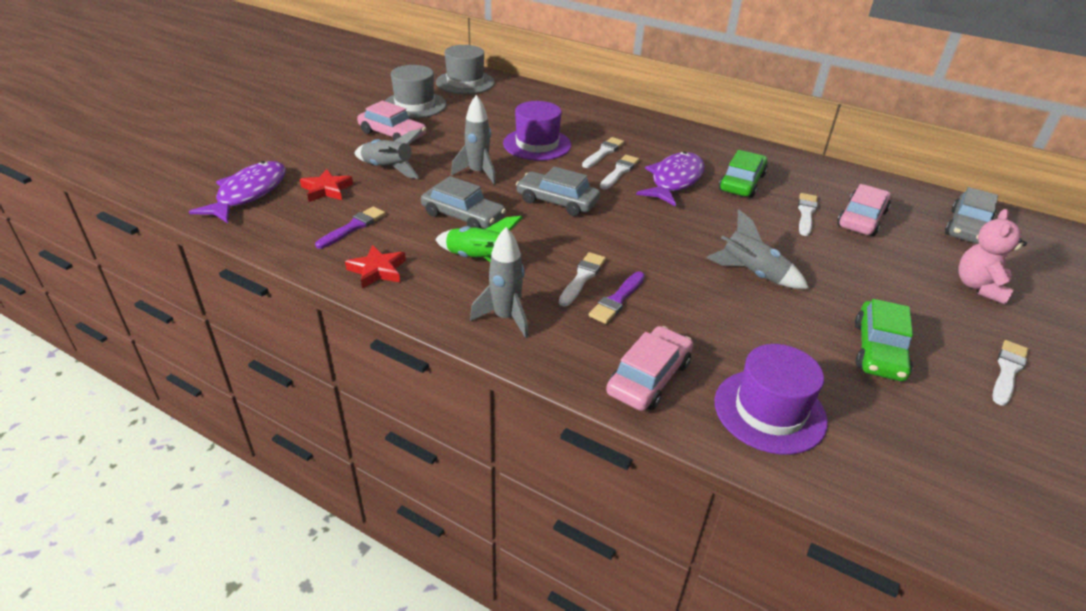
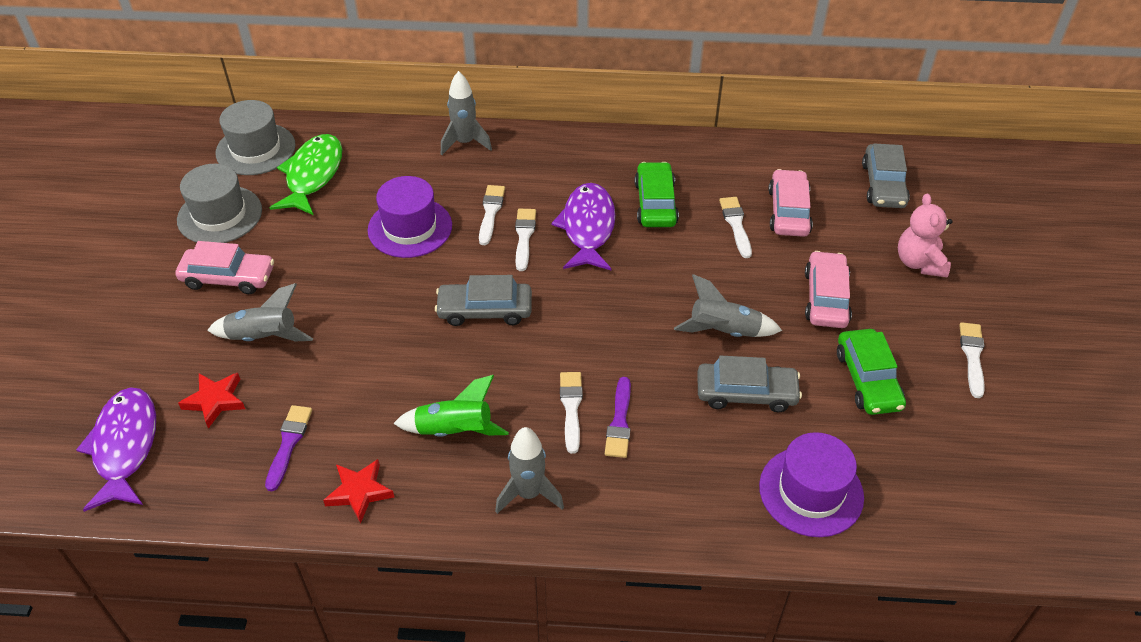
camera: 25 degrees left, 10 degrees up
grey car [421,176,506,229] -> grey car moved to [697,356,802,412]
grey rocket [451,95,496,185] -> grey rocket moved to [441,71,492,155]
pink car [606,326,693,411] -> pink car moved to [805,251,852,328]
none -> green fish [270,134,342,215]

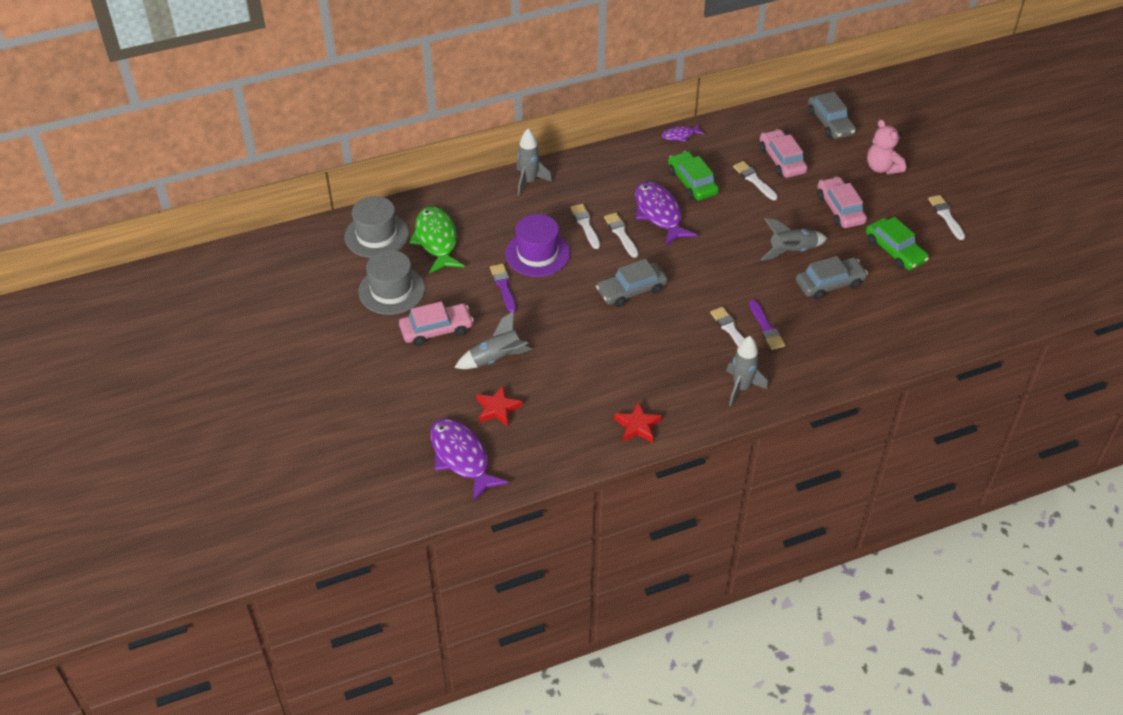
camera: 25 degrees left, 0 degrees up
purple brush [265,405,312,491] -> purple brush moved to [490,264,516,313]
green rocket [393,375,509,436] -> none
purple hat [759,432,864,537] -> none
none -> purple fish [662,124,705,142]

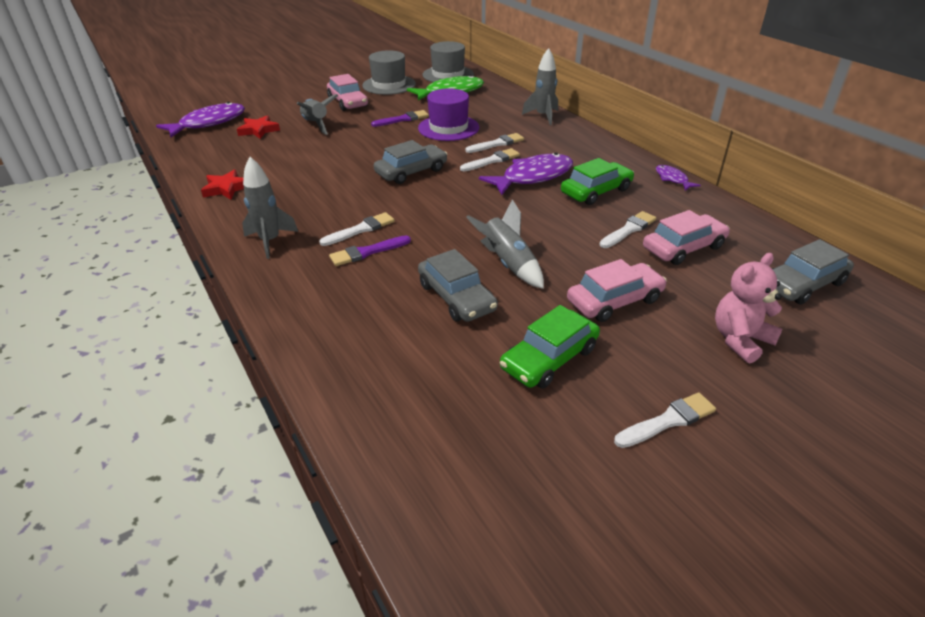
camera: 80 degrees right, 10 degrees down
grey car [596,259,668,307] -> grey car turned 90 degrees clockwise [374,140,447,184]

